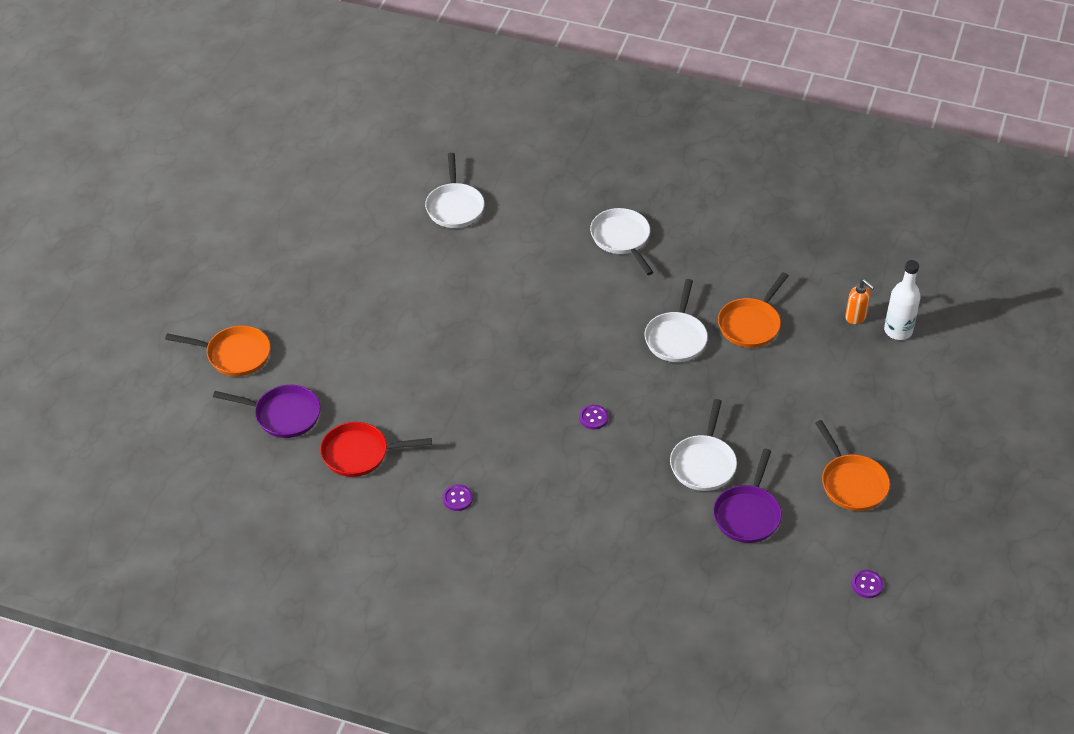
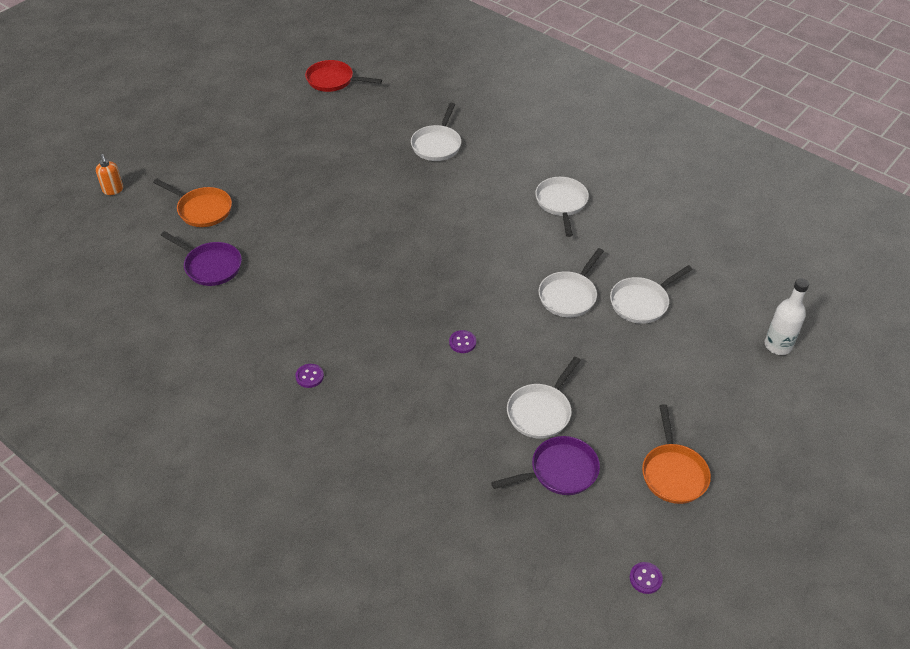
camera: 20 degrees right, 0 degrees up
red pan [320,422,432,477] -> red pan moved to [305,60,382,92]
purple pan [713,449,782,543] -> purple pan turned 150 degrees counterclockwise [491,436,600,495]
orange pan [718,272,789,348] -> white pan [610,265,693,324]
orange soap dispenser [845,279,875,324] -> orange soap dispenser moved to [96,154,123,195]

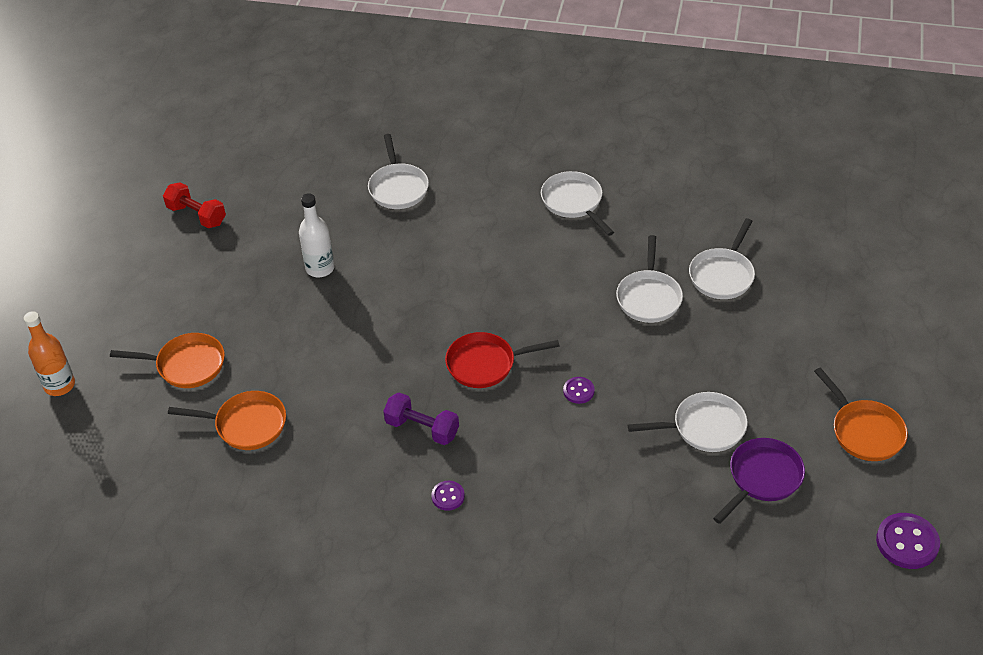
camera: 25 degrees left, 0 degrees up
orange soap dispenser [96,154,123,195] -> orange bottle [24,311,75,396]
purple pan [161,231,242,286] -> orange pan [168,391,286,450]
red pan [305,60,382,92] -> red pan moved to [445,332,560,388]
white pan [507,357,581,439] -> white pan turned 105 degrees counterclockwise [628,392,747,452]
purple button [630,562,663,594] -> purple button [876,513,940,569], size x1.77
white bottle [765,278,809,355] -> white bottle moved to [299,193,335,277]
none -> red dumbbell [163,182,226,228]
none -> purple dumbbell [383,393,459,445]

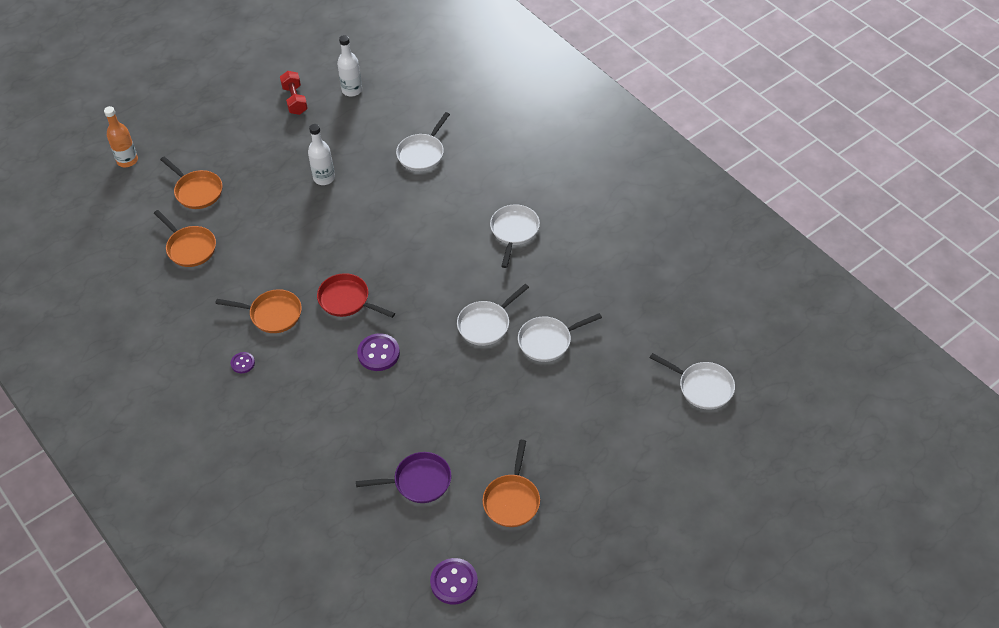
camera: 40 degrees right, 5 degrees up
purple dumbbell [383,393,459,445] -> orange pan [215,289,302,333]
purple button [563,377,595,404] -> purple button [357,333,400,371], size x1.77
white pan [628,392,747,452] -> white pan moved to [650,353,735,410]
none -> white bottle [337,35,362,97]

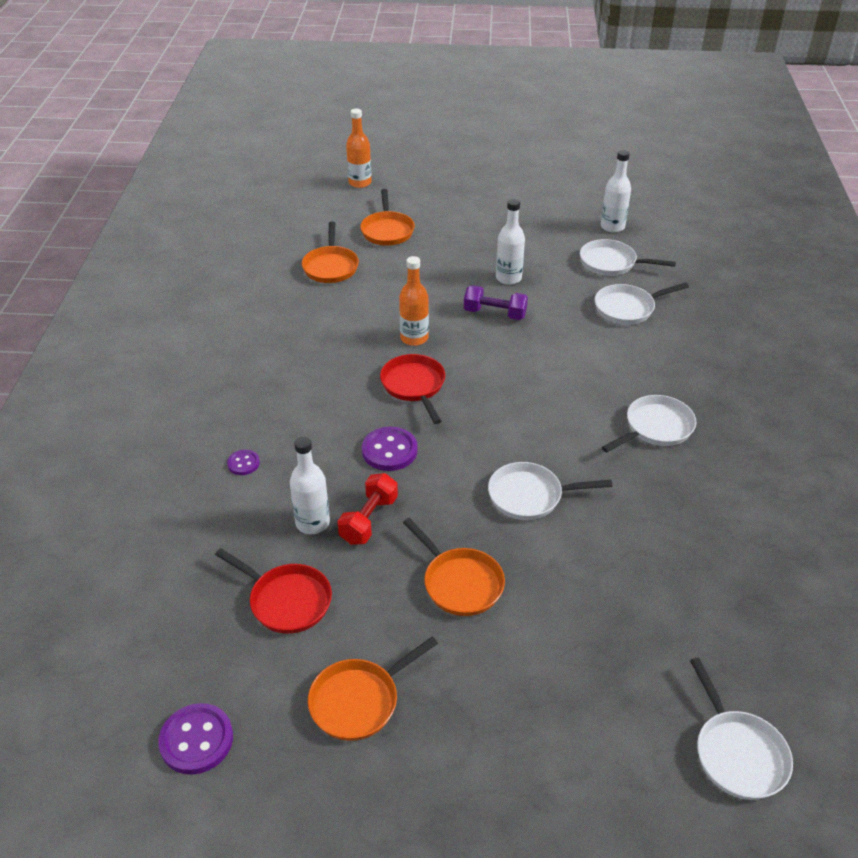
camera: 40 degrees right, 10 degrees down
orange pan [215,289,302,333] -> orange pan moved to [403,518,505,616]
purple button [231,352,255,373] -> purple button moved to [227,450,260,475]
red dumbbell [280,71,308,115] -> red dumbbell moved to [337,473,398,545]
purple pan [356,452,451,503] -> red pan [215,548,332,634]
white pan [518,313,602,362] -> white pan moved to [580,239,676,276]
none -> white bottle [290,436,330,534]
none -> orange bottle [399,256,429,346]
none -> purple dumbbell [464,285,528,320]

